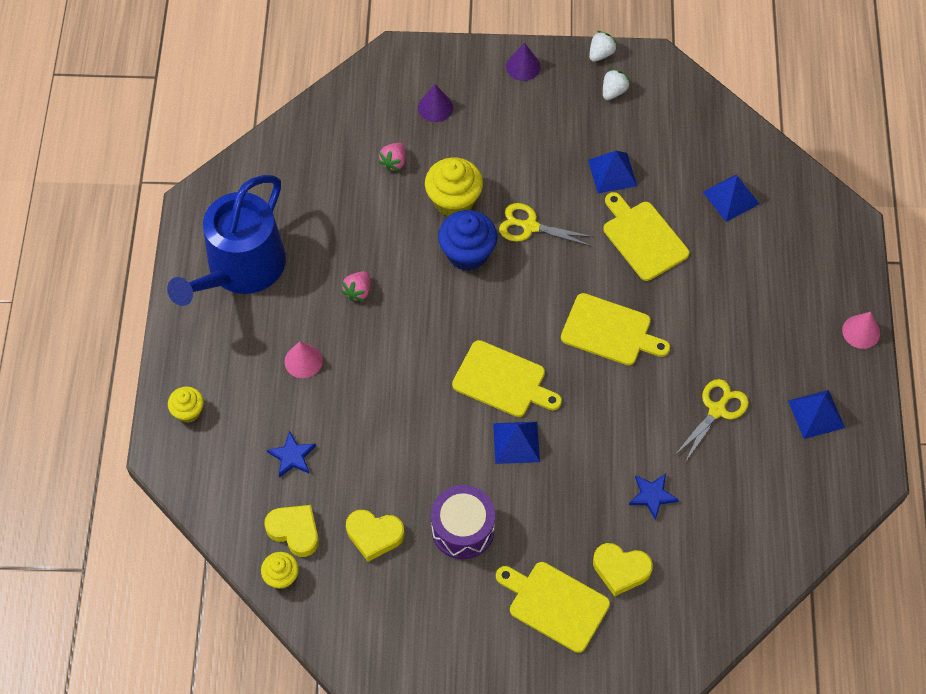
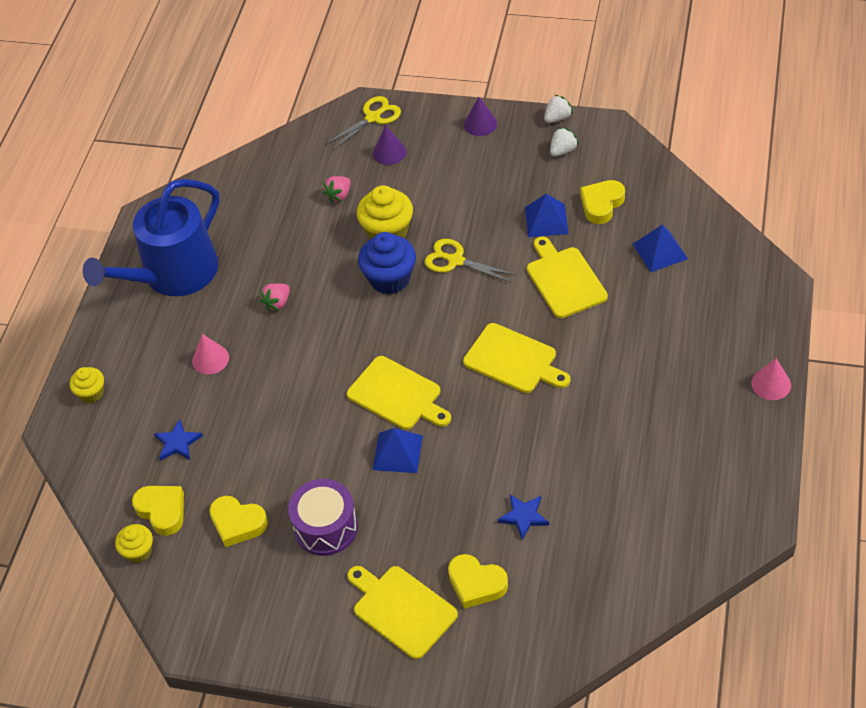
camera: 15 degrees right, 10 degrees down
yellow scissors [674,379,749,462] -> yellow scissors moved to [325,96,401,150]
blue pyramid [788,390,845,439] -> none
none -> yellow heart [580,180,625,224]

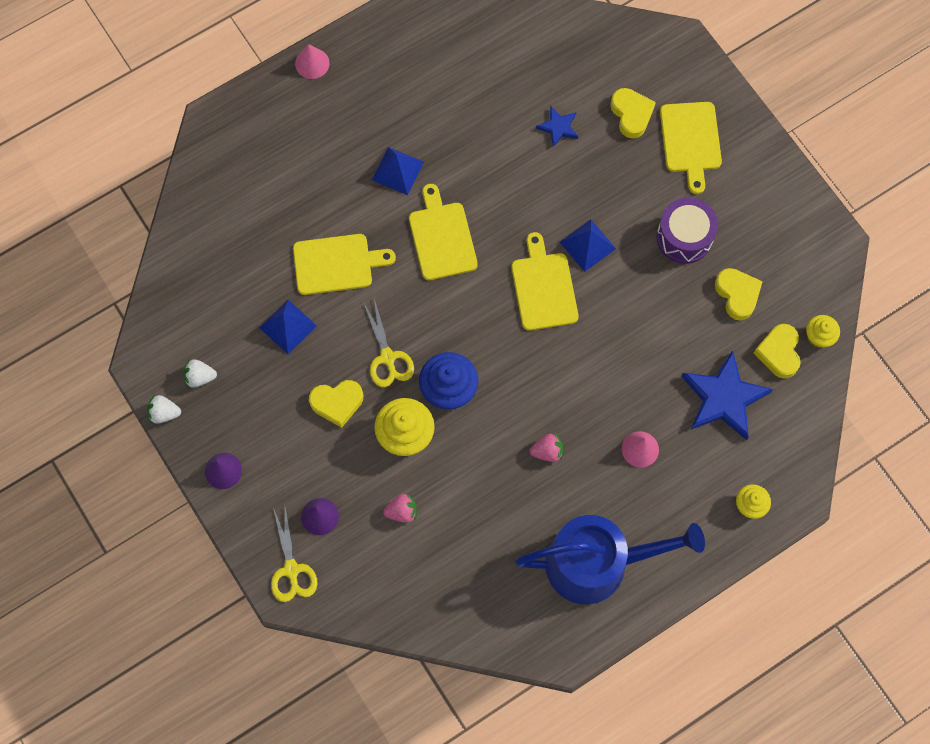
camera: 140 degrees left, 20 degrees up
blue star [154,419,203,461] -> blue star [681,350,773,440], size x1.98
yellow scissors [325,96,401,150] -> yellow scissors turned 105 degrees counterclockwise [271,507,318,602]
yellow cutting board [527,237,608,318] -> yellow cutting board turned 120 degrees counterclockwise [293,234,396,295]
yellow heart [580,180,625,224] -> yellow heart moved to [309,380,363,428]
blue pyramid [633,225,688,272] -> blue pyramid moved to [372,147,424,195]

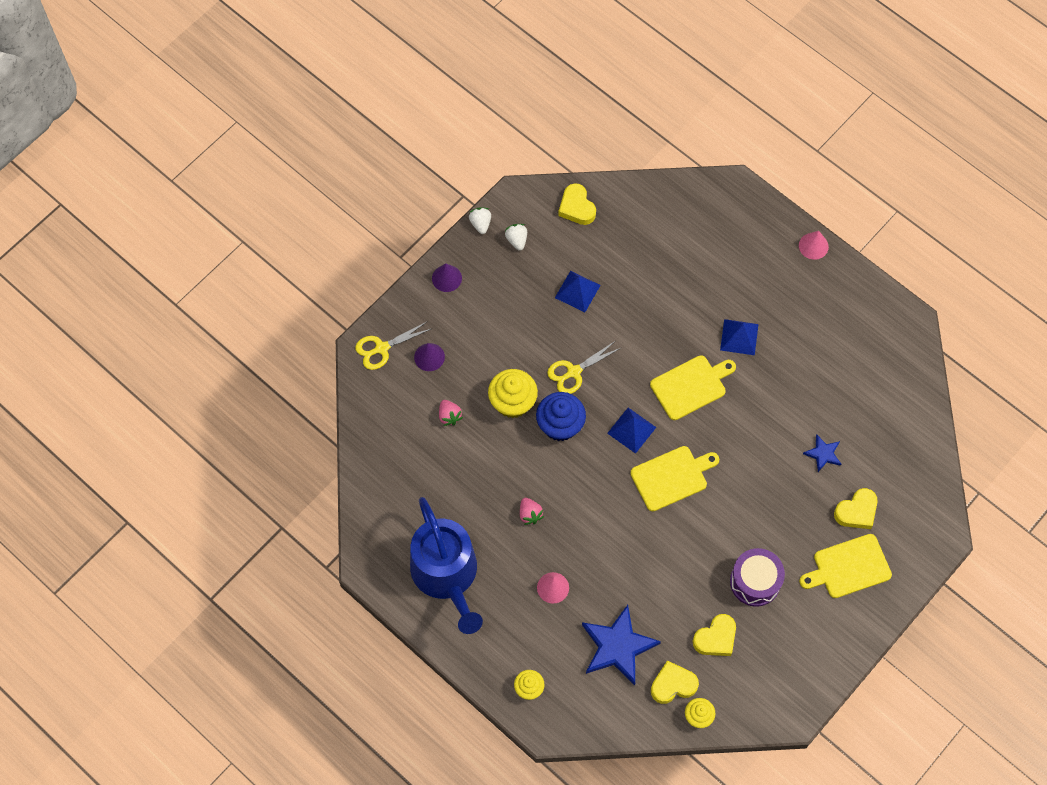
camera: 75 degrees right, 5 degrees down
yellow cutting board [293,234,396,295] -> none
yellow heart [309,380,363,428] -> yellow heart moved to [558,183,596,225]
blue pyramid [560,219,616,272] -> blue pyramid moved to [607,408,656,454]

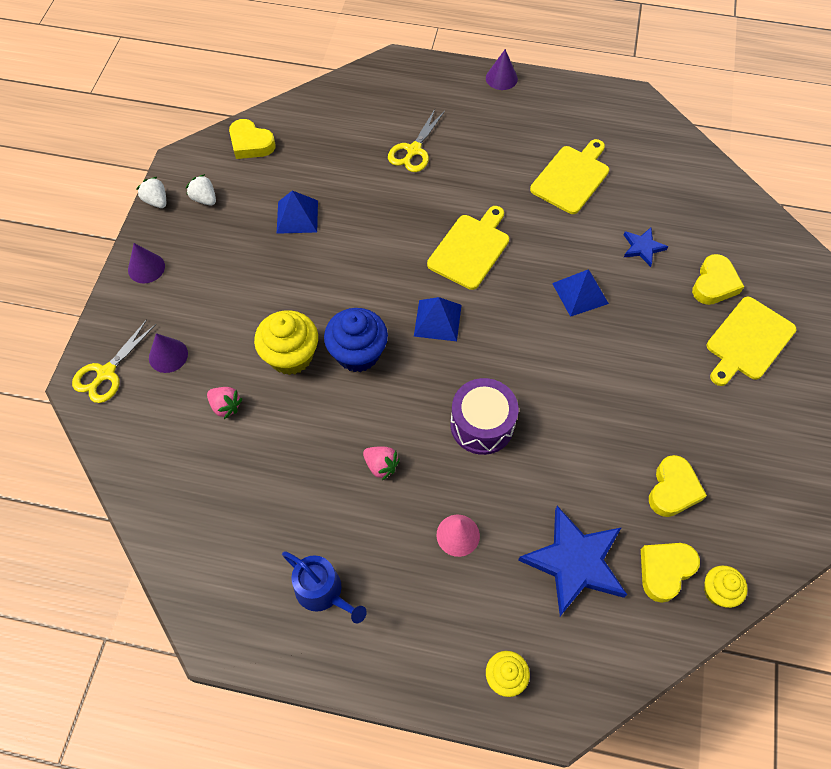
camera: 30 degrees left, 5 degrees down
blue watering can [410,497,483,634] -> blue watering can [282,551,367,623], size x0.50
yellow scissors [547,341,621,394] -> yellow scissors moved to [388,109,445,172]
yellow cutting board [630,446,719,511] -> yellow cutting board moved to [530,139,609,214]
blue pyramid [720,319,759,355] -> blue pyramid moved to [552,270,609,317]
purple drum [730,548,785,607] -> purple drum moved to [450,378,519,455]
pink cone [799,231,829,260] -> purple cone [486,49,518,90]

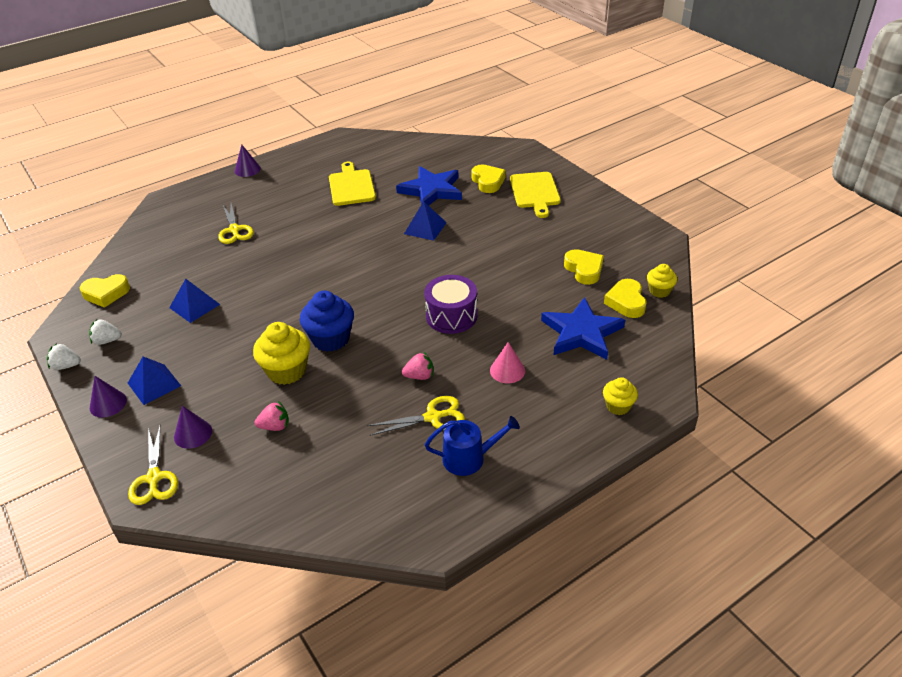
camera: 45 degrees left, 20 degrees down
blue pyramid [414,297,462,341] -> blue pyramid moved to [128,357,181,405]
yellow cutting board [427,206,509,290] -> none
blue star [623,228,668,267] -> blue star [396,166,462,206], size x1.98
none -> yellow scissors [367,396,465,436]

